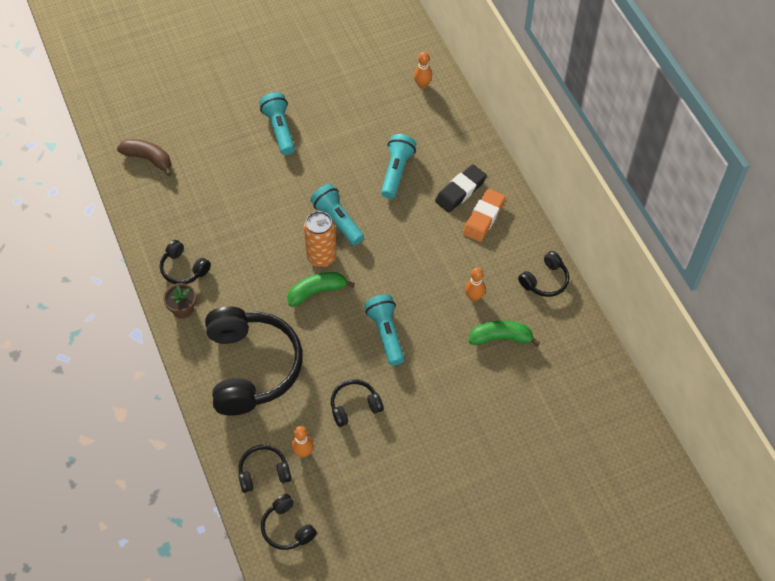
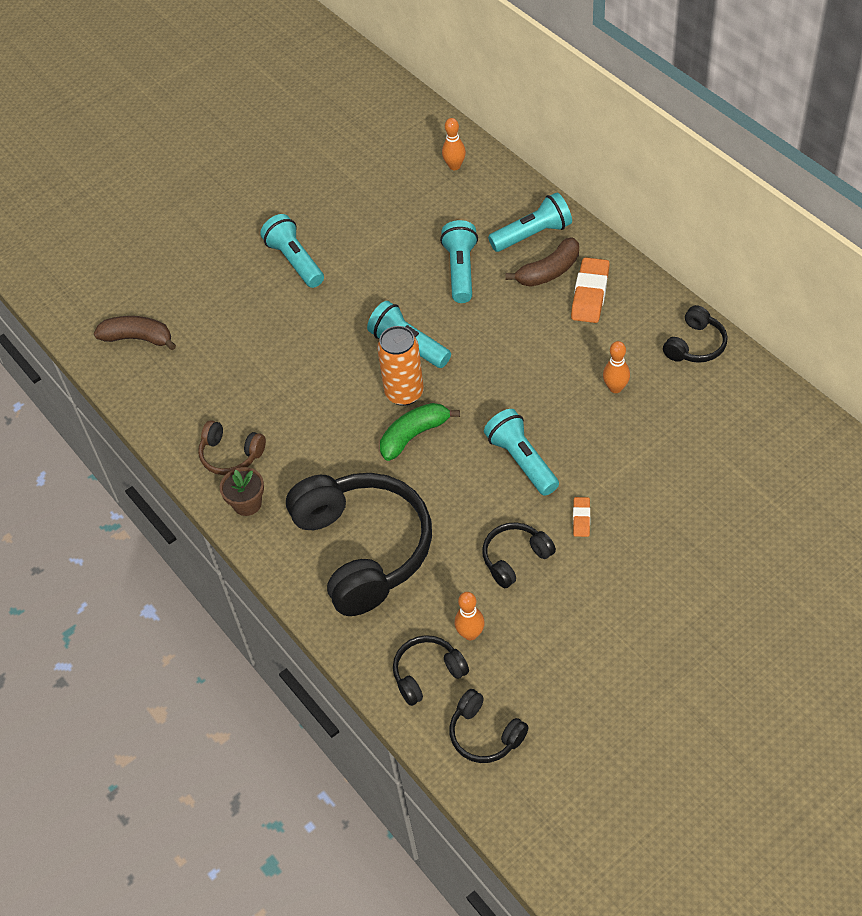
camera: 10 degrees left, 5 degrees down
black headphones [160,240,211,284] -> brown headphones [198,420,266,475]
black eraser [435,164,487,212] -> brown banana [505,237,579,287]
green banana [469,321,540,346] -> none
none -> turquoise flashlight [488,193,572,252]
none -> orange eraser [573,497,590,537]

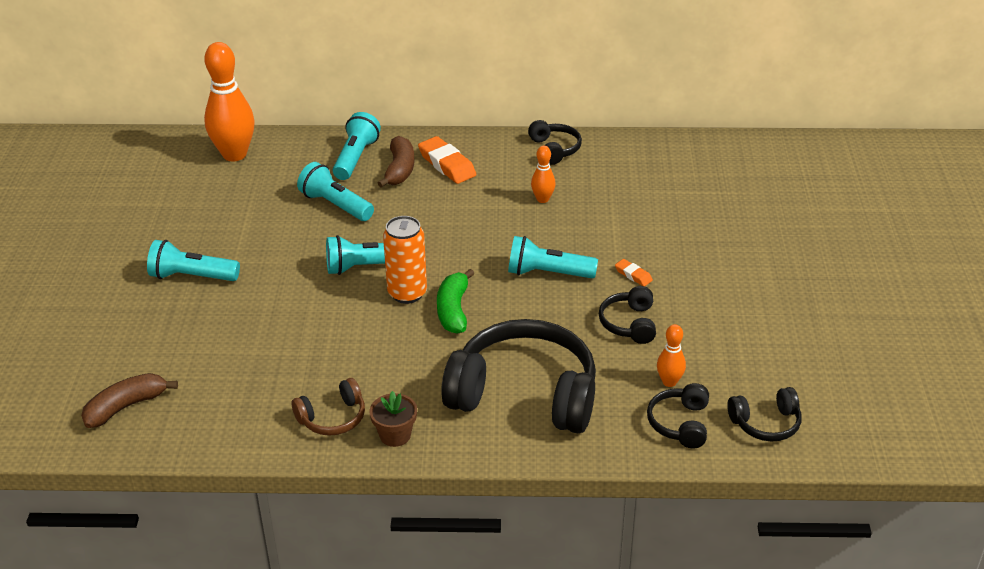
camera: 55 degrees left, 15 degrees down
orange bowling pin [442,118,466,170] -> orange bowling pin [204,42,255,161], size x2.08

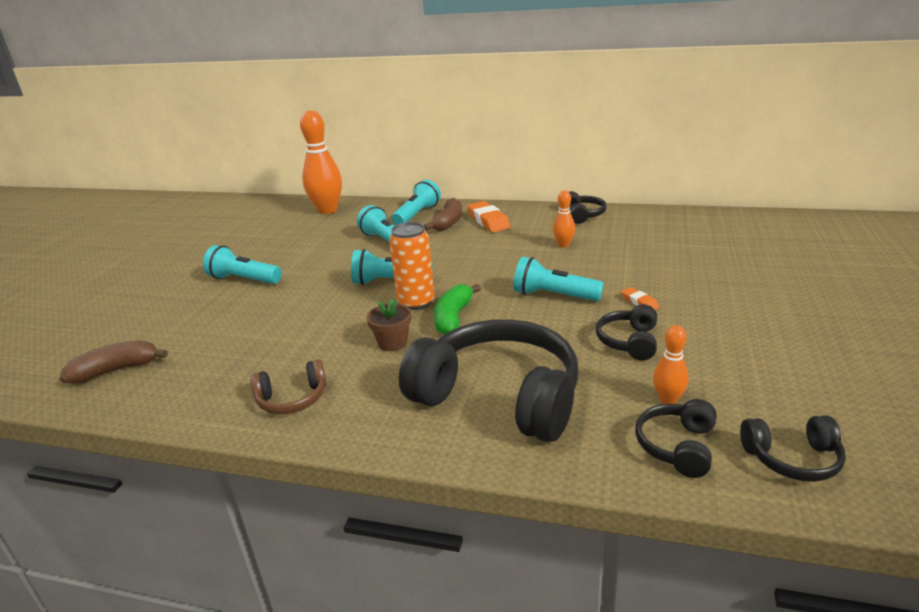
camera: 15 degrees right, 10 degrees down
brown flower pot [370,391,417,447] -> brown flower pot moved to [366,299,411,351]

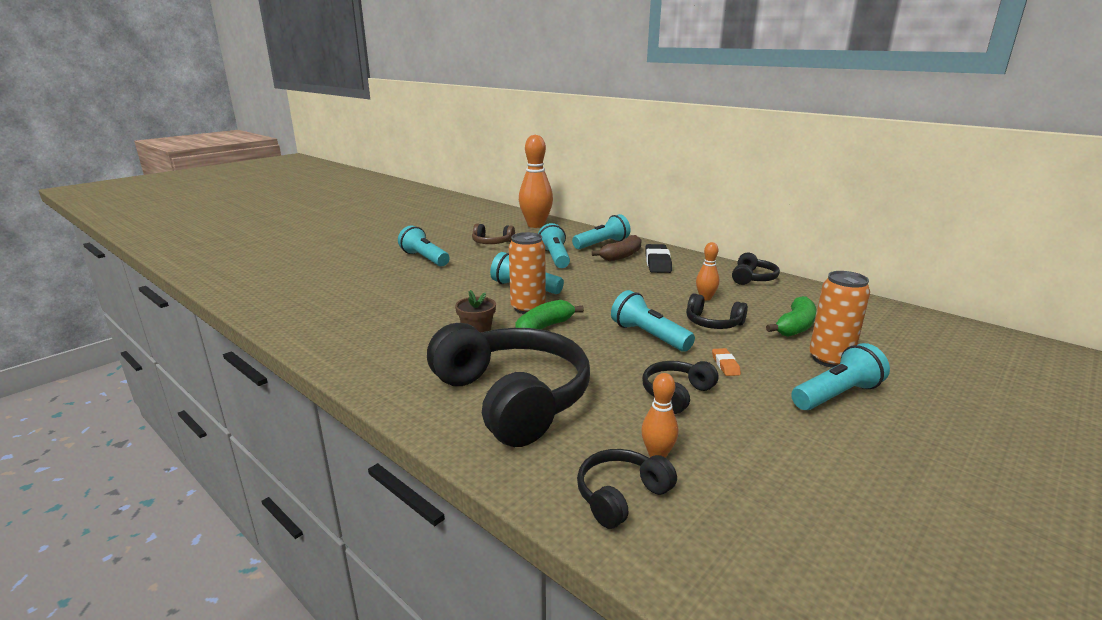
camera: 25 degrees right, 5 degrees down
brown banana [60,340,168,384] -> none
brown headphones [250,360,327,414] -> brown headphones moved to [472,224,515,244]
orange eraser [467,201,510,232] -> black eraser [645,244,672,273]
black headphones [740,415,846,482] -> black headphones moved to [686,293,748,329]
none -> green banana [766,296,816,337]
none -> turquoise flashlight [791,343,890,410]
none -> orange can [809,271,870,368]

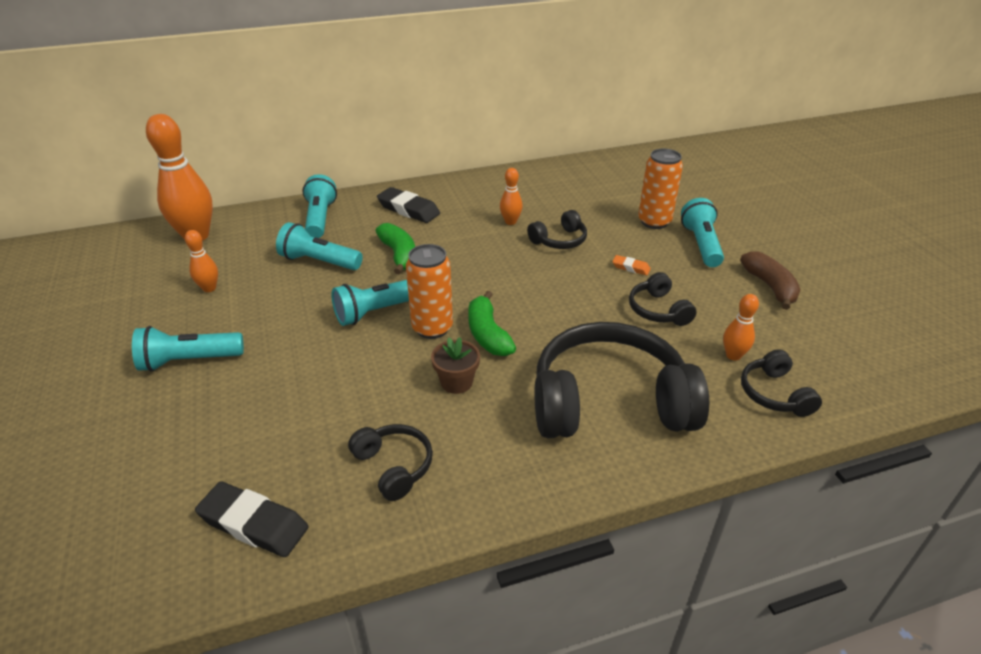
camera: 60 degrees left, 15 degrees up
brown headphones [472,224,515,244] -> orange bowling pin [185,230,218,292]
brown banana [592,235,641,261] -> brown banana moved to [740,251,800,310]
turquoise flashlight [611,290,695,351] -> none
black headphones [732,253,780,285] -> black headphones moved to [348,424,433,501]
green banana [766,296,816,337] -> green banana moved to [375,223,415,274]
none -> black eraser [195,482,308,557]

